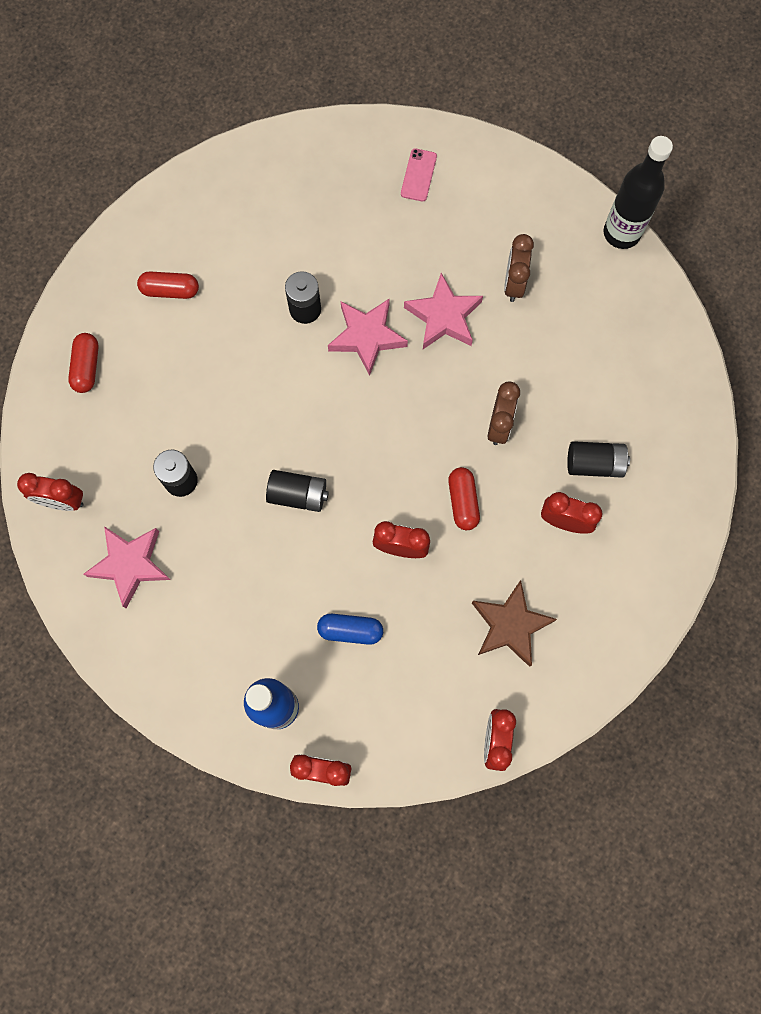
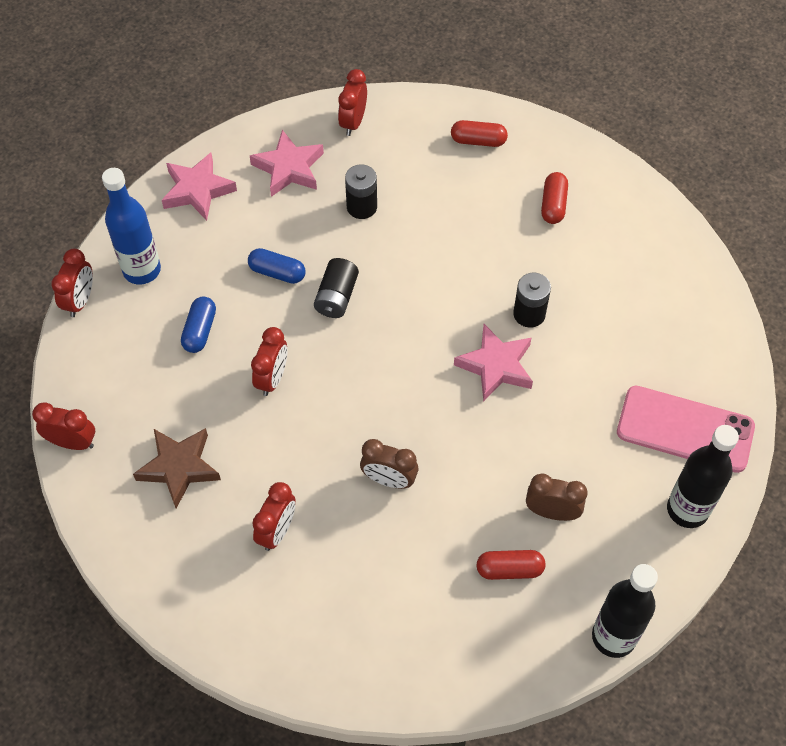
camera: 95 degrees right, 15 degrees down
pink phone [401,148,437,201] -> pink phone [617,386,755,473], size x2.14
pink star [404,273,483,349] -> pink star moved to [162,152,237,221]
red capsule [448,467,480,530] -> red capsule moved to [476,550,546,580]
black battery [567,441,630,478] -> none
none -> blue capsule [248,248,306,284]
none -> black bottle [667,425,739,528]

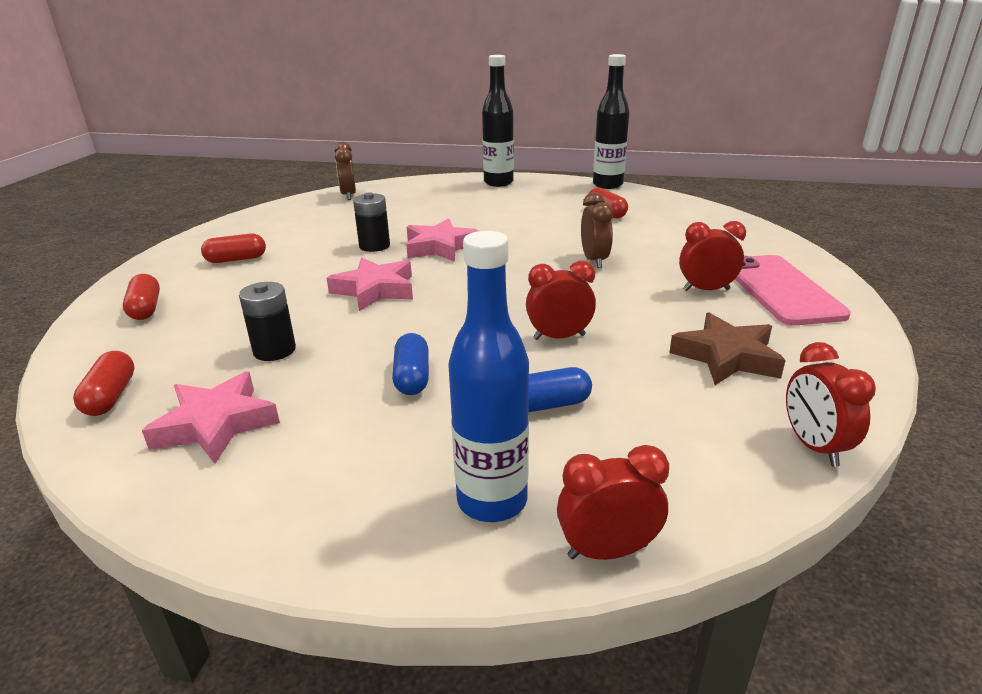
camera: 115 degrees left, 30 degrees down
pink star [162,152,237,221] -> pink star moved to [327,258,413,311]
black battery [314,258,359,318] -> none
red clock [338,69,367,136] -> red capsule [73,351,135,416]
brown clock [526,473,588,521] -> brown clock moved to [335,142,356,200]
pink phone [617,386,755,473] -> pink phone moved to [735,255,851,325]

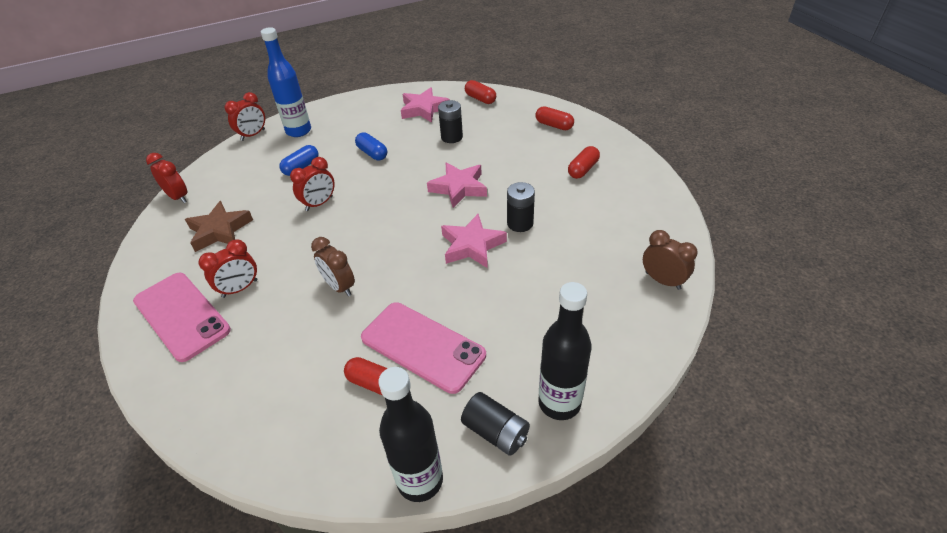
camera: 145 degrees right, 15 degrees up
none -> pink phone [361,302,486,394]
none -> black battery [461,392,530,456]

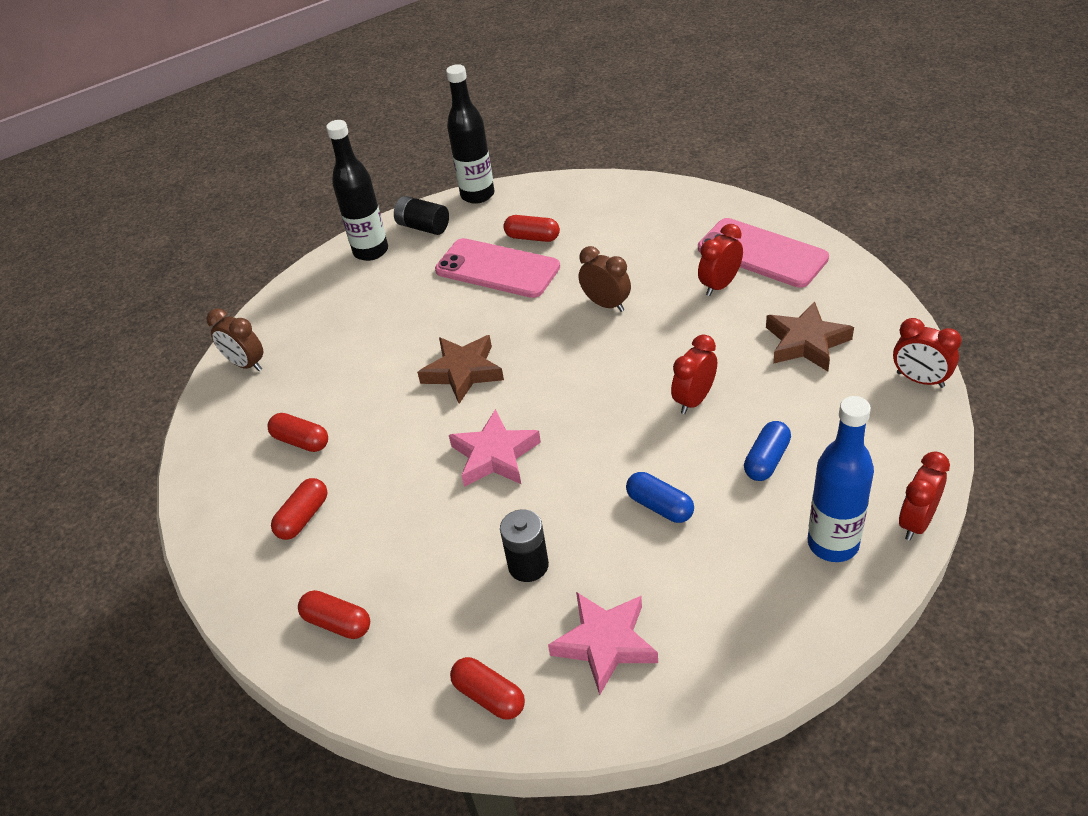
camera: 175 degrees right, 0 degrees up
pink star [441,214,507,268] -> brown star [417,335,504,404]
black battery [507,182,535,232] -> none
none -> red capsule [268,413,328,452]

